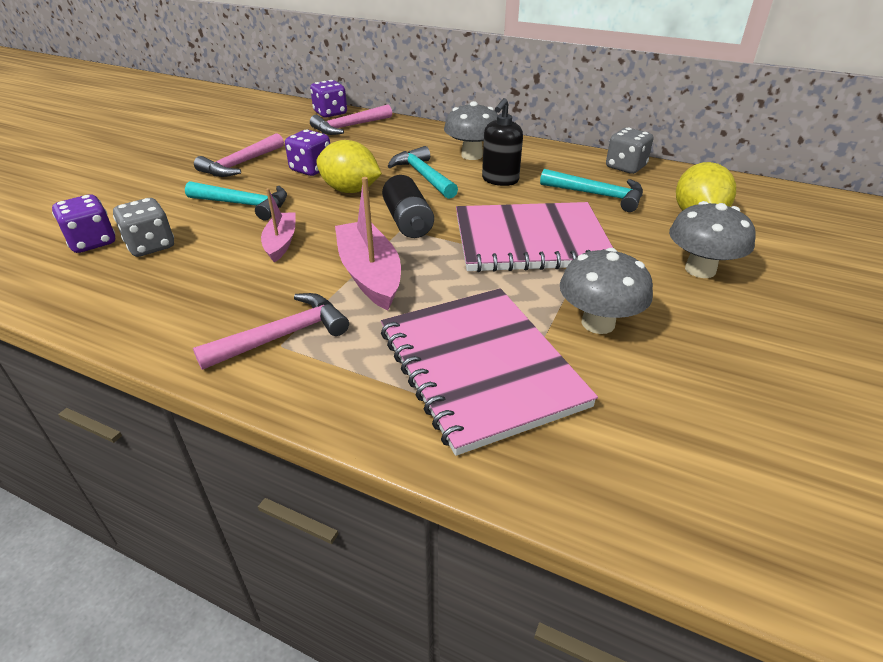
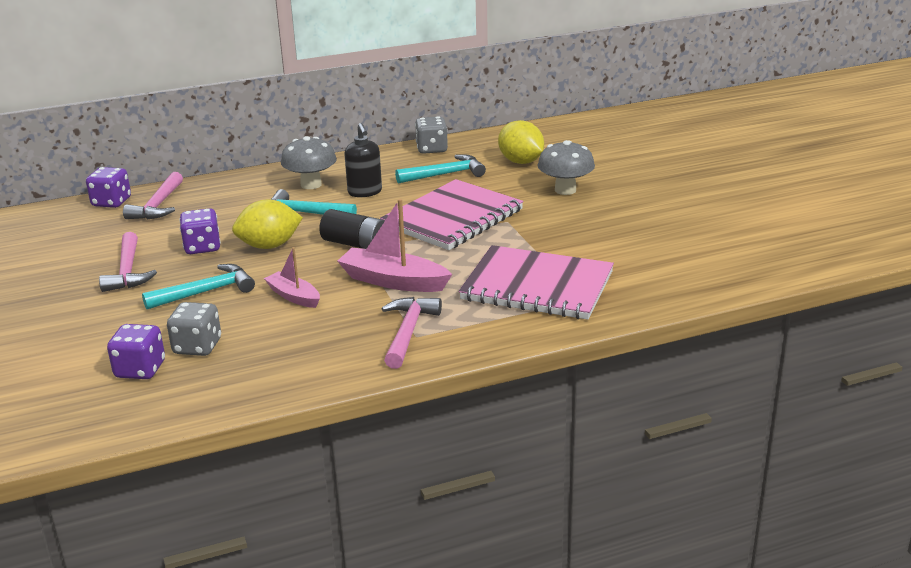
camera: 45 degrees left, 10 degrees down
grey mushroom [560,248,653,334] -> none

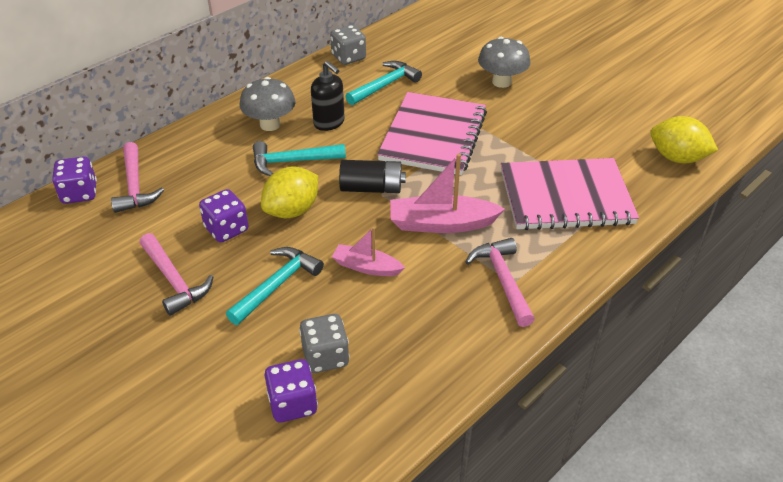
camera: 25 degrees left, 15 degrees up
yellow lemon [498,120,544,164] -> yellow lemon moved to [650,116,718,163]

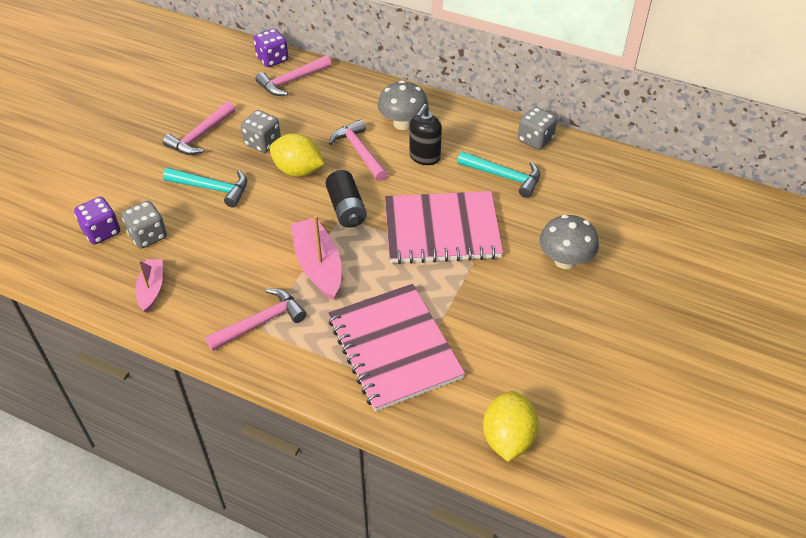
camera: 70 degrees right, 5 degrees up
purple dice [199,189,249,242] -> grey dice [241,110,281,153]
turquoise hammer [253,141,346,176] -> pink hammer [329,120,388,181]
pink boat [332,227,405,276] -> pink boat moved to [135,259,163,313]

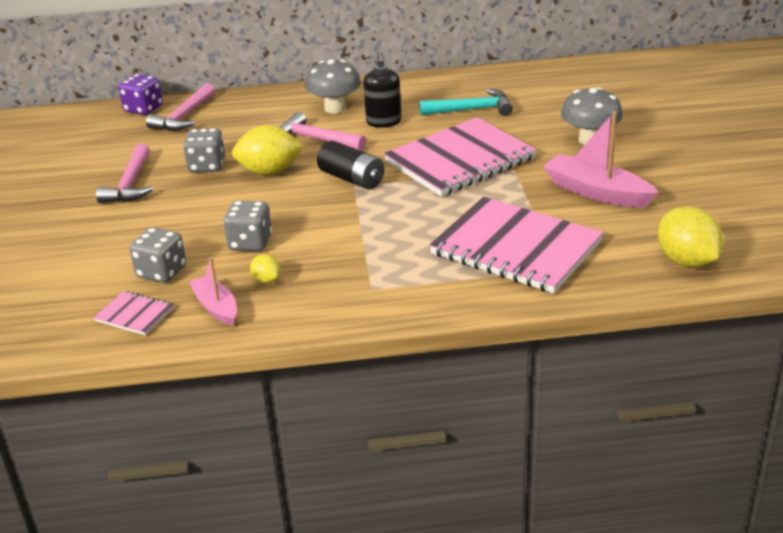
camera: 30 degrees left, 15 degrees down
purple dice [74,197,120,244] -> none
turquoise hammer [163,168,247,208] -> none
pink hammer [205,288,306,351] -> none
pink boat [291,215,341,300] -> pink boat moved to [543,111,659,208]
grey dice [518,107,557,150] -> grey dice moved to [223,201,272,251]
none -> pink notebook [94,291,174,335]
none -> yellow lemon [250,254,280,283]

